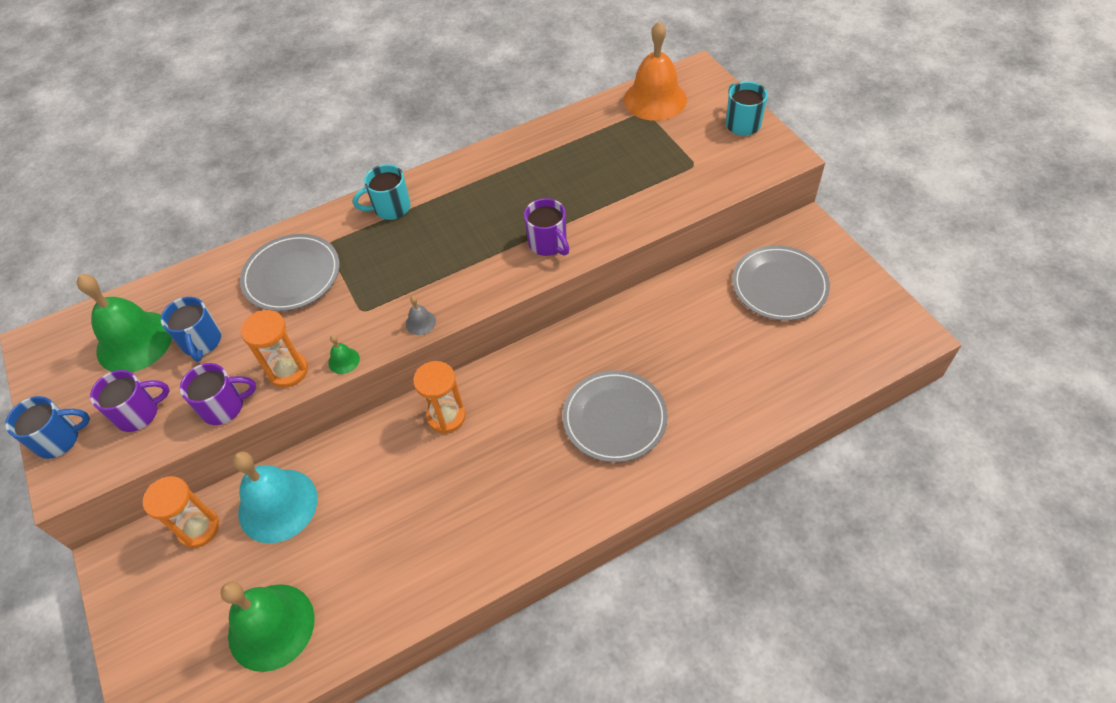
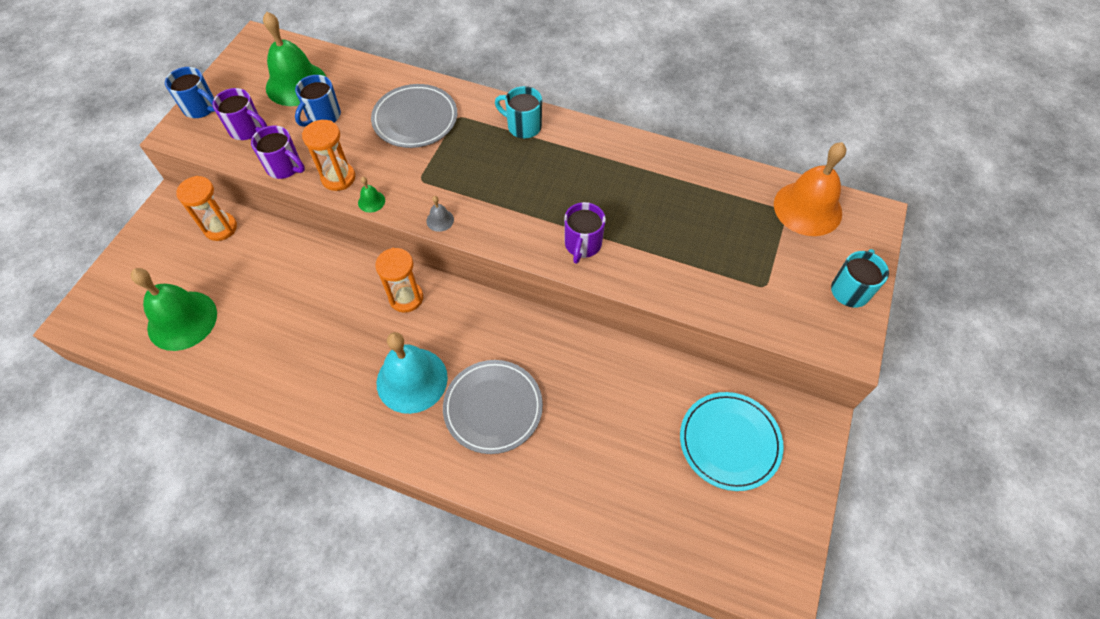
camera: 45 degrees right, 5 degrees up
turquoise bell [232,451,318,543] -> turquoise bell moved to [377,332,448,414]
grey plate [732,245,830,321] -> turquoise plate [680,392,784,491]

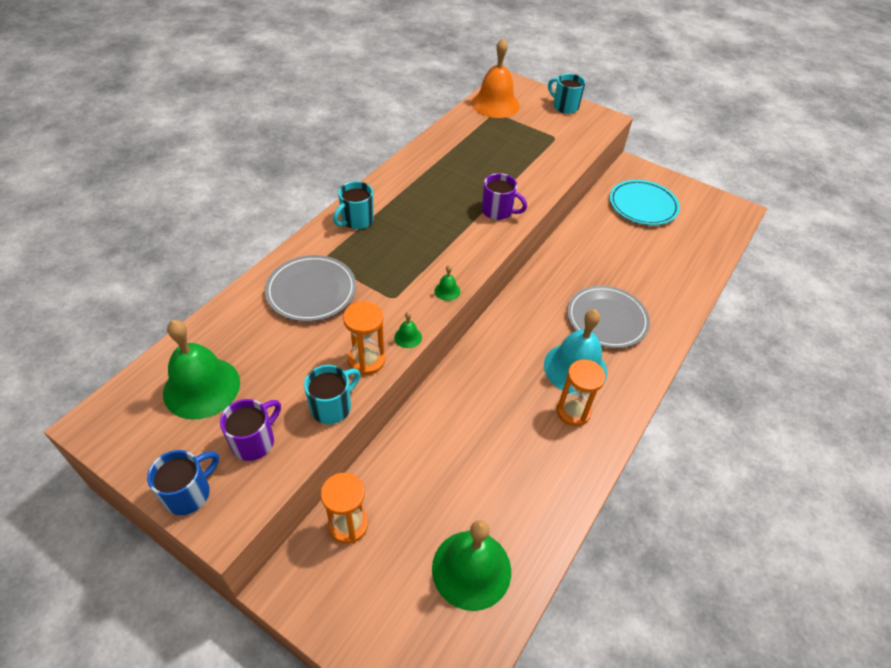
camera: 80 degrees left, 10 degrees down
purple mug [251,126,305,179] -> turquoise mug [304,365,361,424]
blue mug [295,75,341,127] -> none
orange hourglass [375,248,423,313] -> orange hourglass moved to [556,359,606,426]
grey bell [426,196,454,232] -> green bell [434,265,460,301]

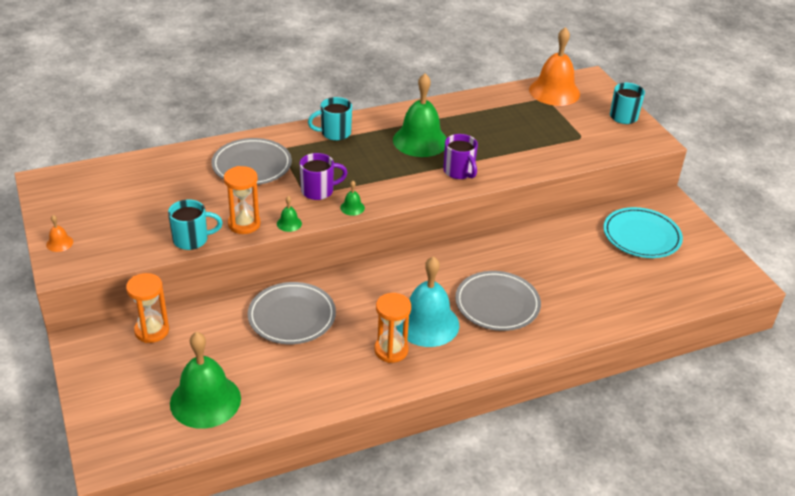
camera: 35 degrees right, 10 degrees down
blue mug [147,450,219,515] -> orange bell [46,215,73,252]
green bell [163,320,240,419] -> green bell moved to [393,74,447,157]
purple mug [220,399,281,461] -> purple mug moved to [299,153,348,200]
none -> grey plate [248,282,336,344]

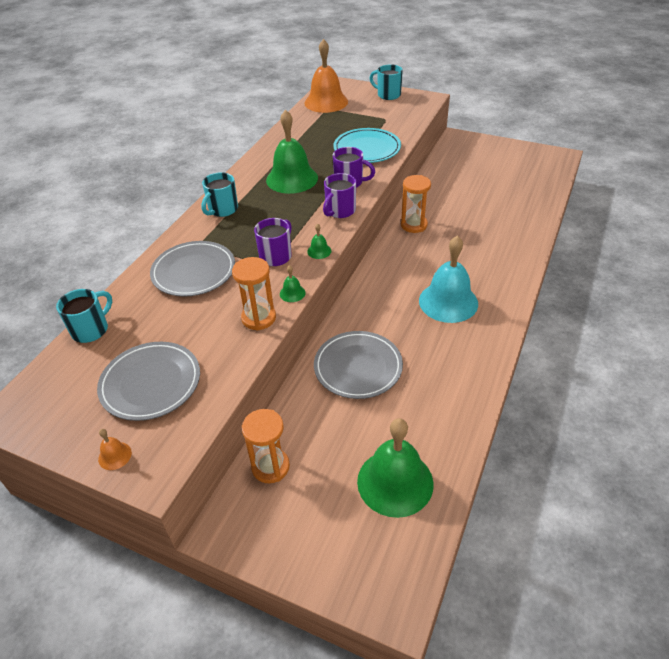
camera: 40 degrees left, 5 degrees up
turquoise mug [168,199,223,250] -> turquoise mug moved to [56,289,112,343]
orange hourglass [374,293,411,363] -> orange hourglass moved to [401,175,431,233]
grey plate [455,271,541,331] -> grey plate moved to [97,342,200,421]
turquoise plate [603,207,683,258] -> turquoise plate moved to [334,128,401,163]
none -> purple mug [323,173,356,218]

